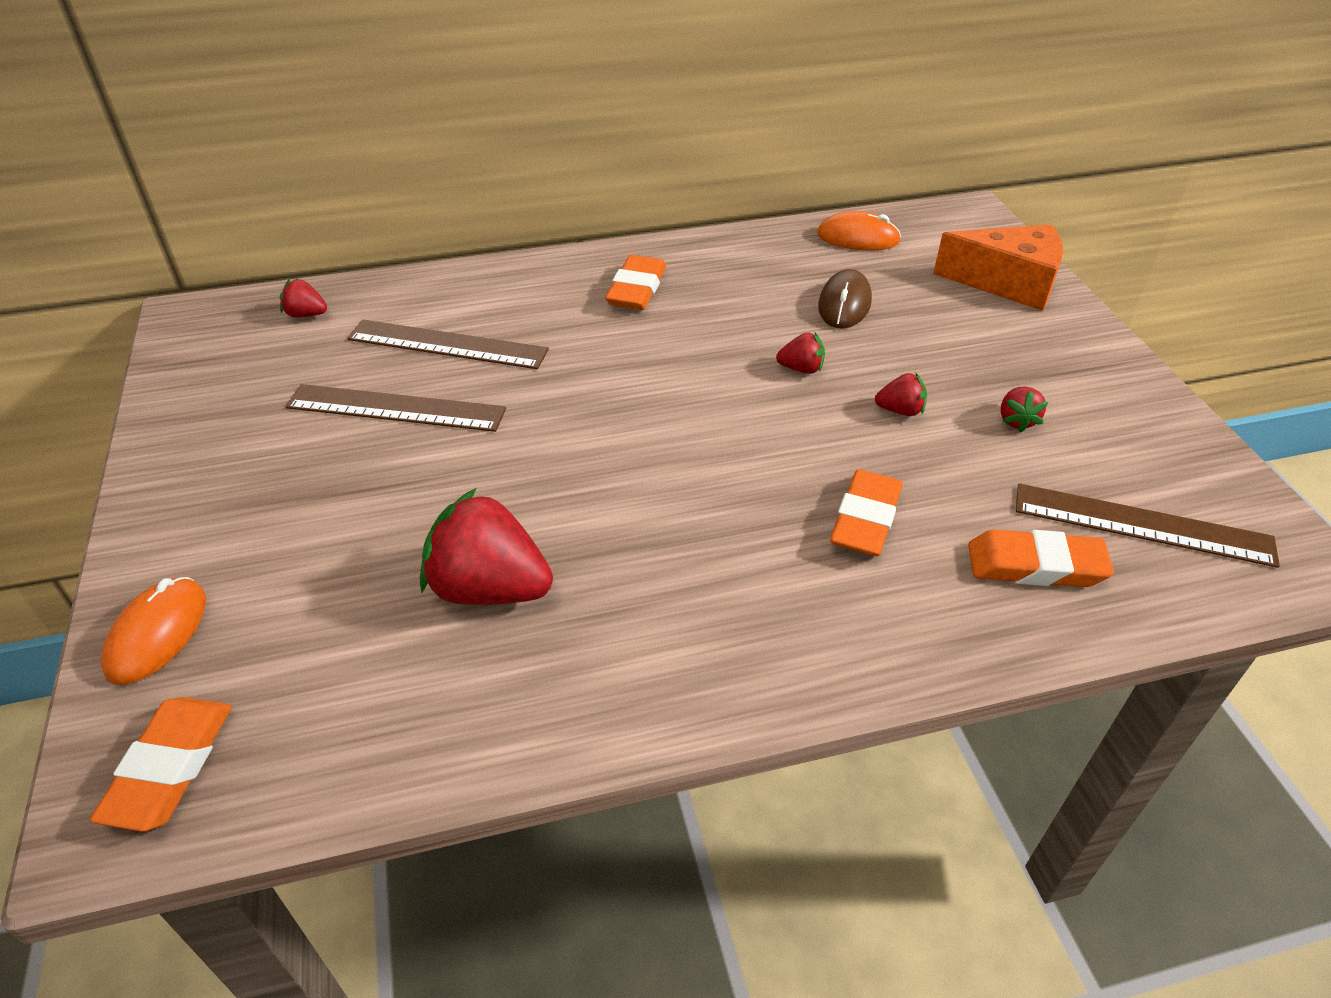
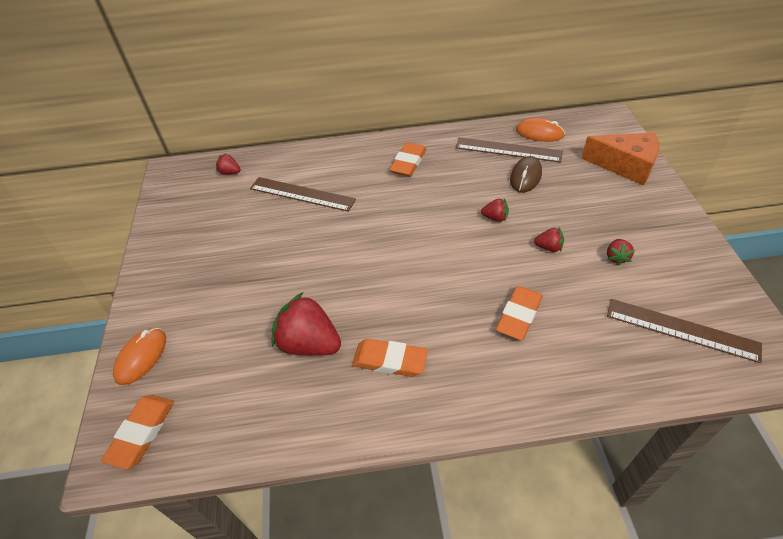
camera: 10 degrees right, 5 degrees up
brown ruler [286,384,506,432] -> brown ruler moved to [456,137,563,163]
orange eraser [968,530,1114,587] -> orange eraser moved to [352,339,428,377]

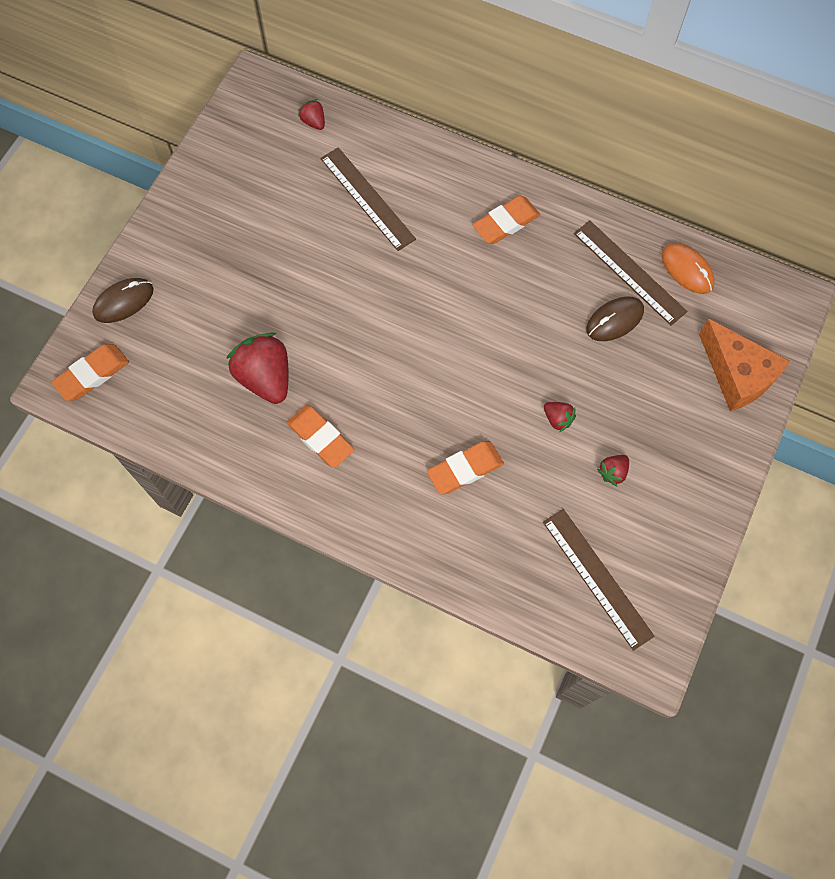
camera: 30 degrees right, 20 degrees up
orange mouse [113,328,166,385] -> brown mouse [92,278,154,323]
red strawberry [481,199,509,222] -> none

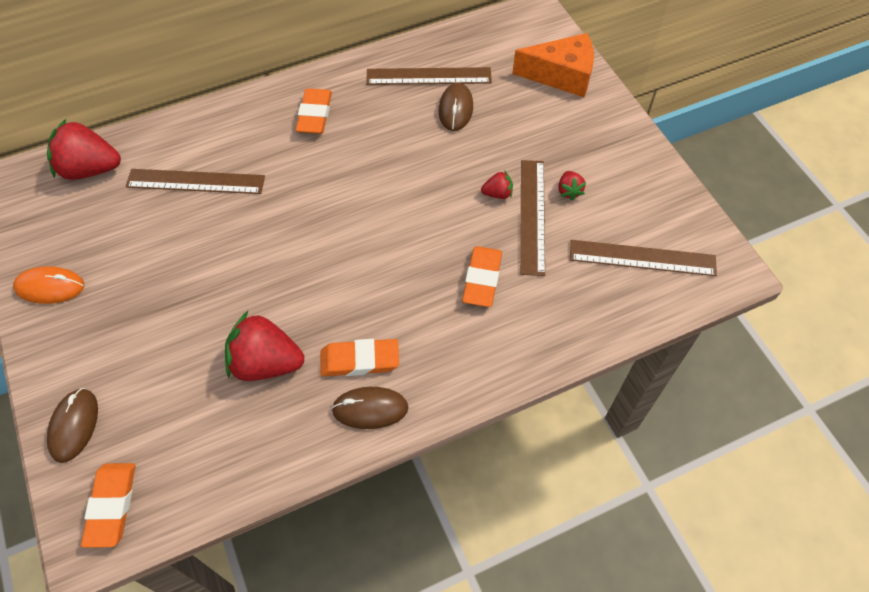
camera: 50 degrees left, 10 degrees down
red strawberry [298,99,325,130] -> red strawberry [47,119,121,180], size x2.12
orange mouse [661,243,715,294] -> orange mouse moved to [13,266,84,304]
none -> brown mouse [331,387,408,429]
none -> brown ruler [520,160,545,276]

